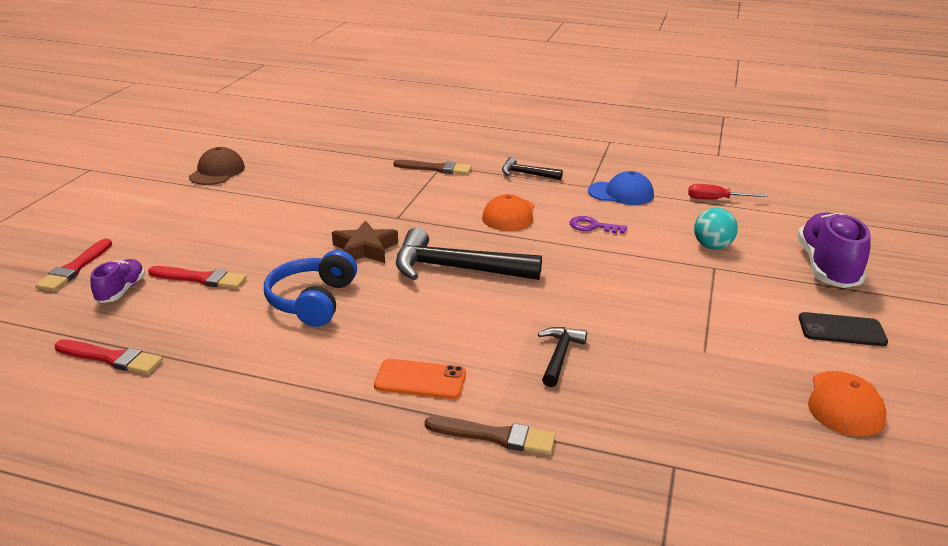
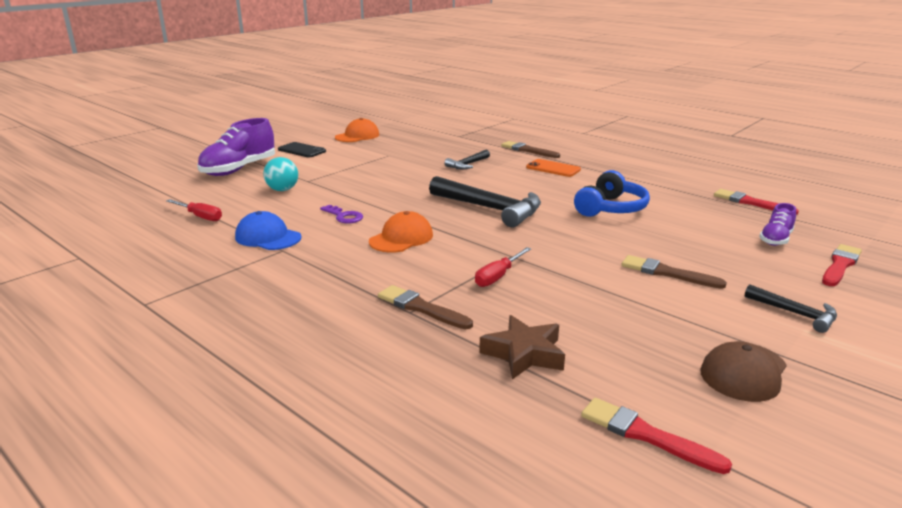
camera: 155 degrees left, 5 degrees down
red brush [148,266,247,289] -> red brush moved to [581,398,732,474]
brown star [332,220,398,263] -> brown star moved to [479,315,565,380]
black hammer [502,157,563,180] -> black hammer moved to [745,285,837,333]
none -> red screwdriver [475,247,531,287]
none -> brown brush [622,255,727,289]

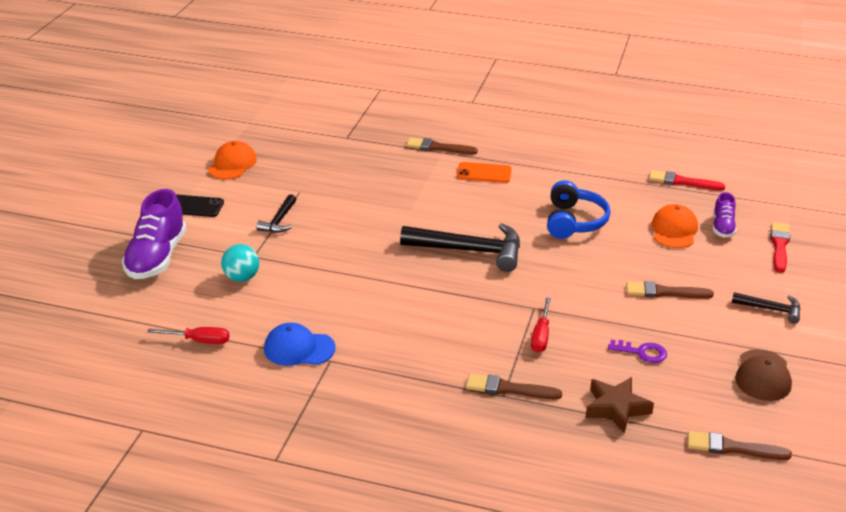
camera: 25 degrees left, 10 degrees up
purple key [320,205,363,223] -> purple key moved to [608,340,667,363]
orange cap [369,211,433,252] -> orange cap moved to [652,204,698,248]
black hammer [445,150,490,169] -> black hammer moved to [256,194,296,233]
red brush [581,398,732,474] -> brown brush [688,431,792,460]

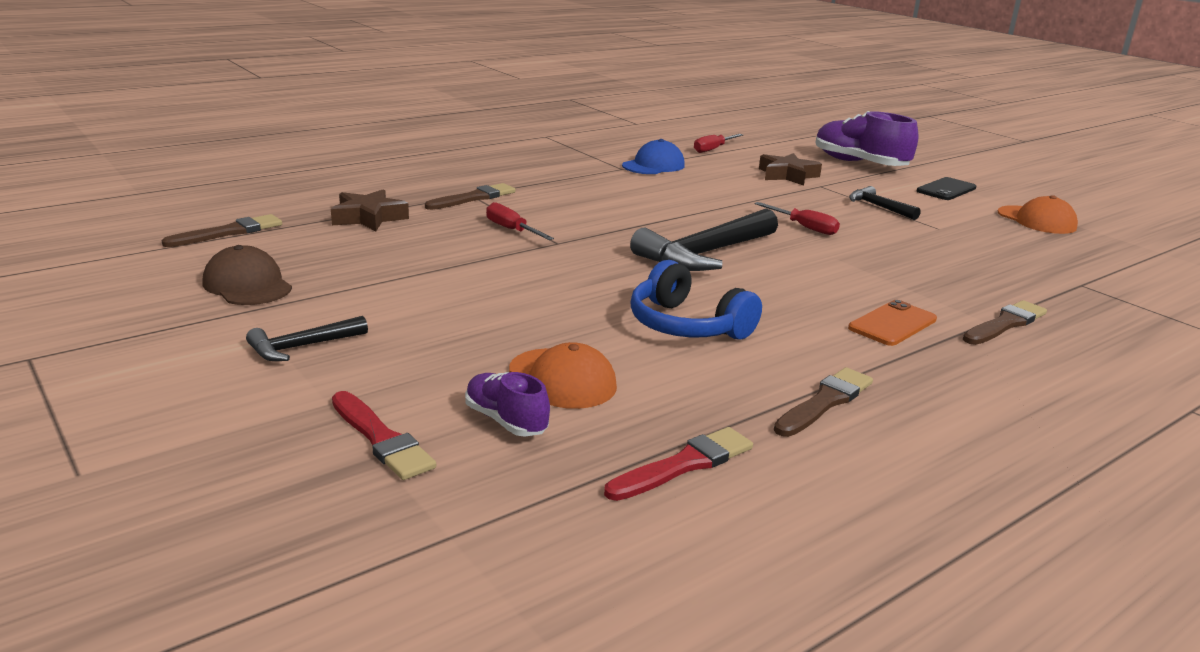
camera: 125 degrees right, 10 degrees down
turquoise ball [221,244,259,282] -> brown star [759,153,822,186]
purple key [608,340,667,363] -> none
brown brush [626,281,714,299] -> brown brush moved to [774,367,873,437]
none -> red screwdriver [754,202,840,235]

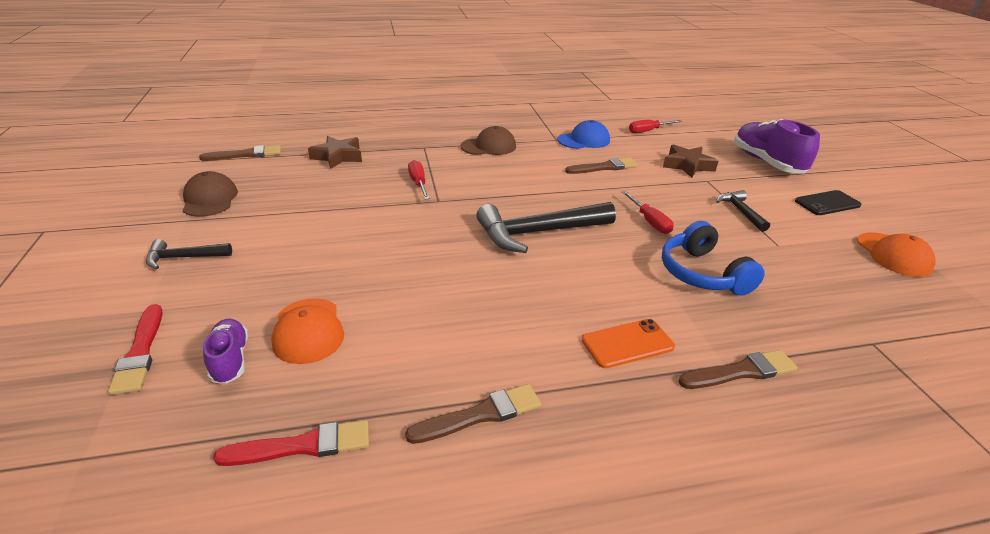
camera: 25 degrees right, 10 degrees up
brown brush [425,183,516,210] -> brown brush moved to [565,158,638,174]
blue headphones [630,260,762,339] -> blue headphones moved to [662,221,765,296]
none -> brown cap [461,126,516,155]

